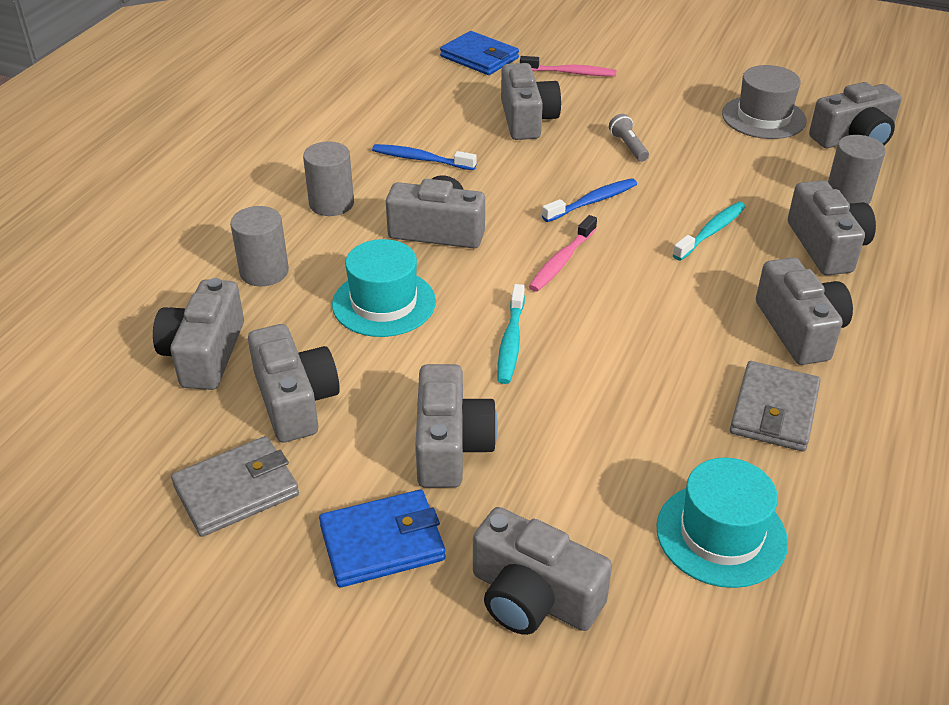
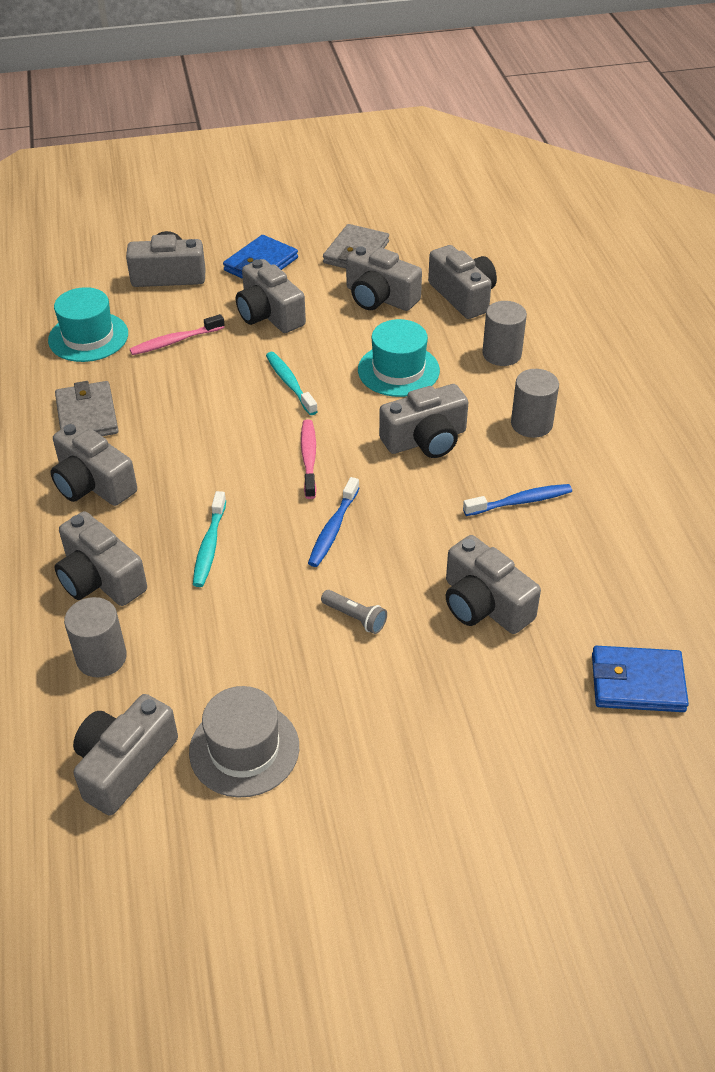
camera: 145 degrees right, 5 degrees up
pink toothbrush [520,56,617,76] -> pink toothbrush moved to [130,314,225,355]

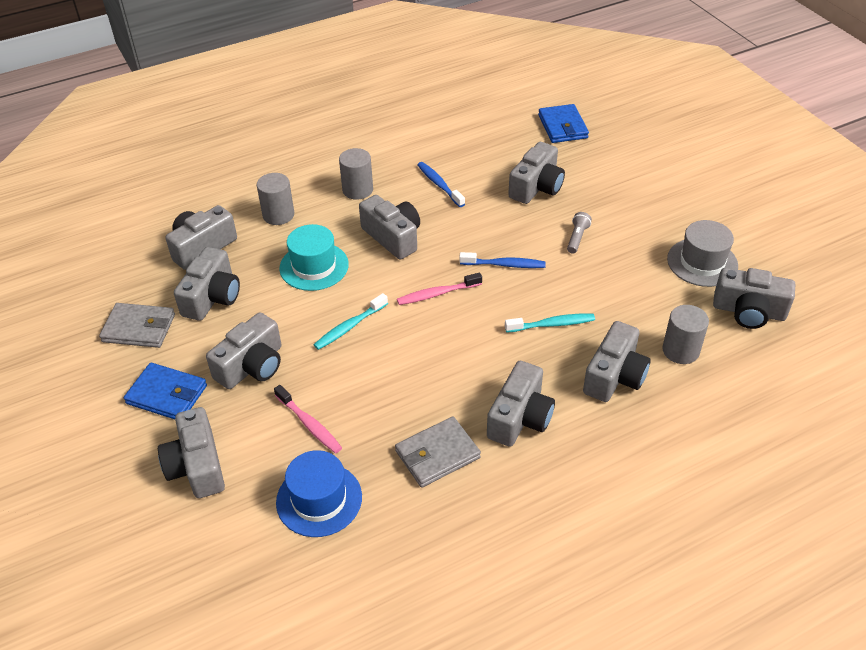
camera: 105 degrees left, 0 degrees up
turquoise hat [48,287,128,362] -> blue hat [276,450,362,537]

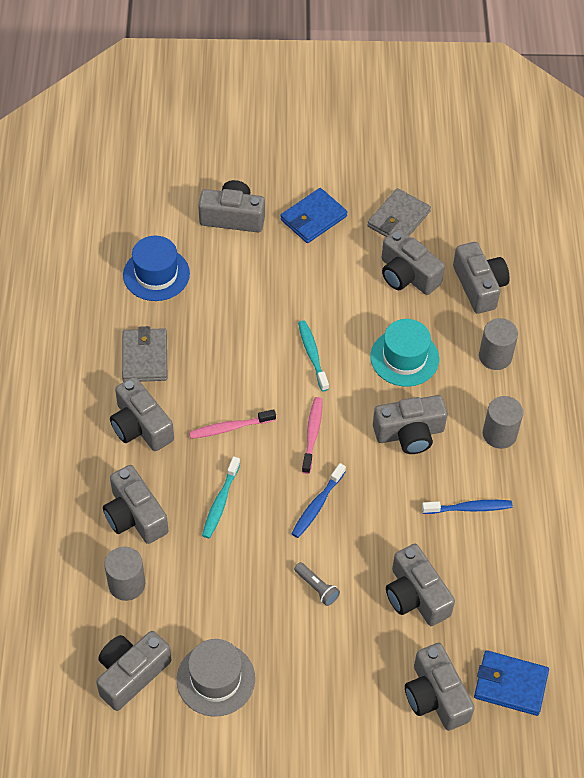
camera: 115 degrees right, 10 degrees up
grey camera [206,312,282,389] -> grey camera moved to [405,643,475,731]
pink toothbrush [274,385,342,453] -> pink toothbrush moved to [189,409,276,439]

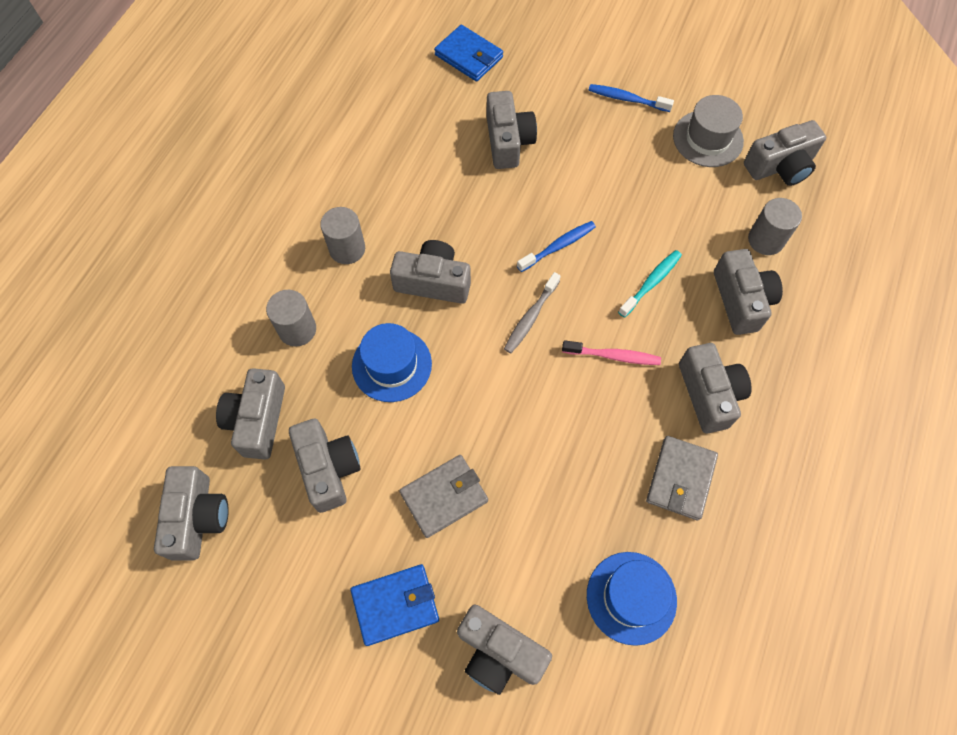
camera: 155 degrees left, 10 degrees up
grey flashlight [294,562,340,606] -> none
turquoise toothbrush [298,320,329,391] -> none
pink toothbrush [302,397,323,474] -> grey toothbrush [504,272,561,353]
grey wallet [367,188,431,237] -> grey wallet moved to [399,455,488,538]
turquoise hat [370,319,439,387] -> blue hat [352,323,432,402]
grey camera [405,643,475,731] -> grey camera moved to [154,466,229,561]
blue toothbrush [422,500,512,514] -> blue toothbrush moved to [589,84,674,112]

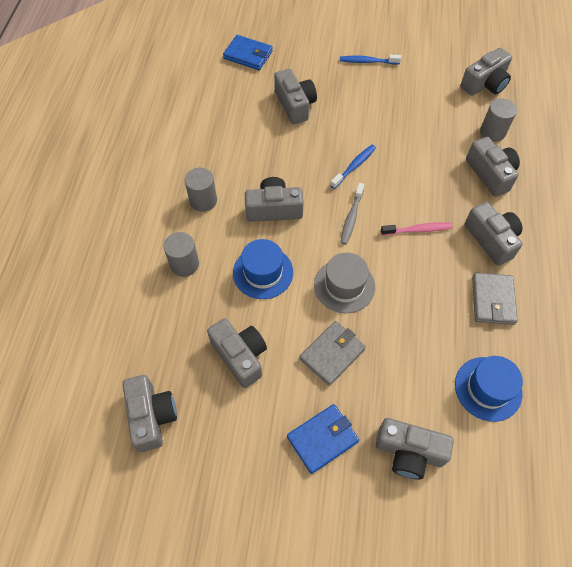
camera: 15 degrees left, 5 degrees down
grey camera [216,368,285,459] -> none
turquoise toothbrush [618,250,682,318] -> none
grey hat [673,95,744,167] -> grey hat moved to [314,252,375,313]

